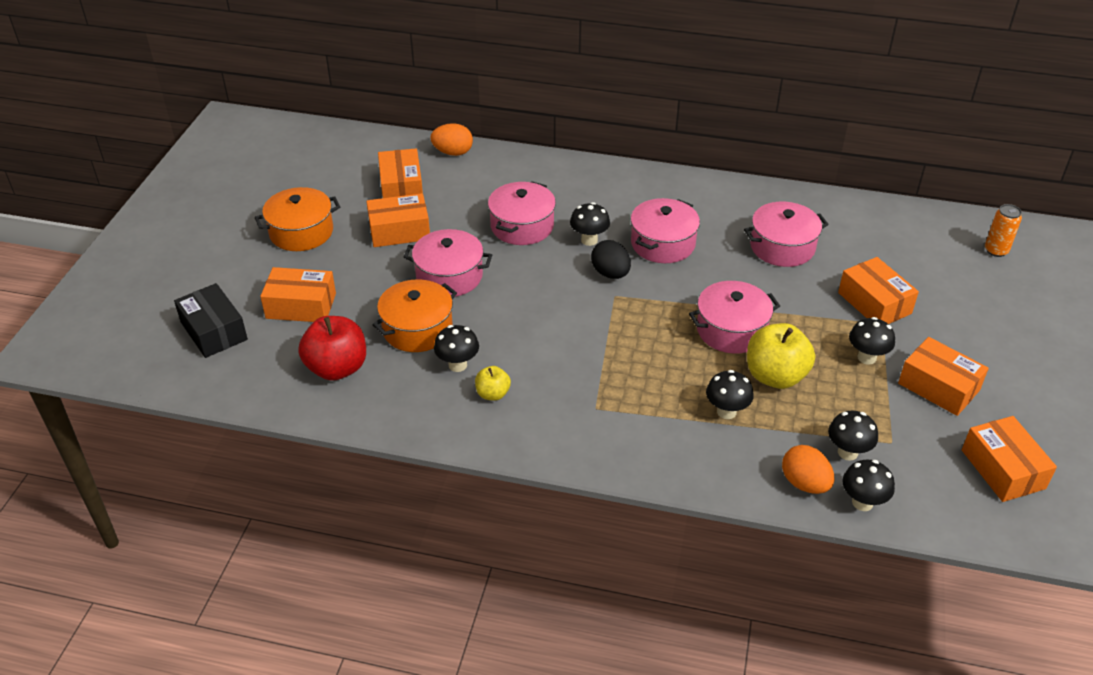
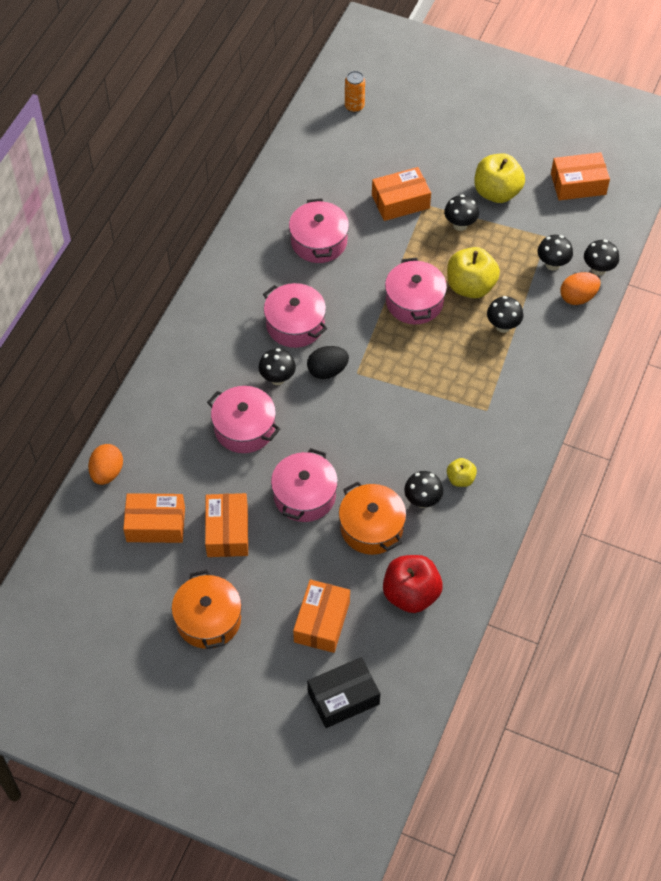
camera: 80 degrees left, 15 degrees up
orange box [898,337,989,416] -> yellow apple [475,153,525,203]

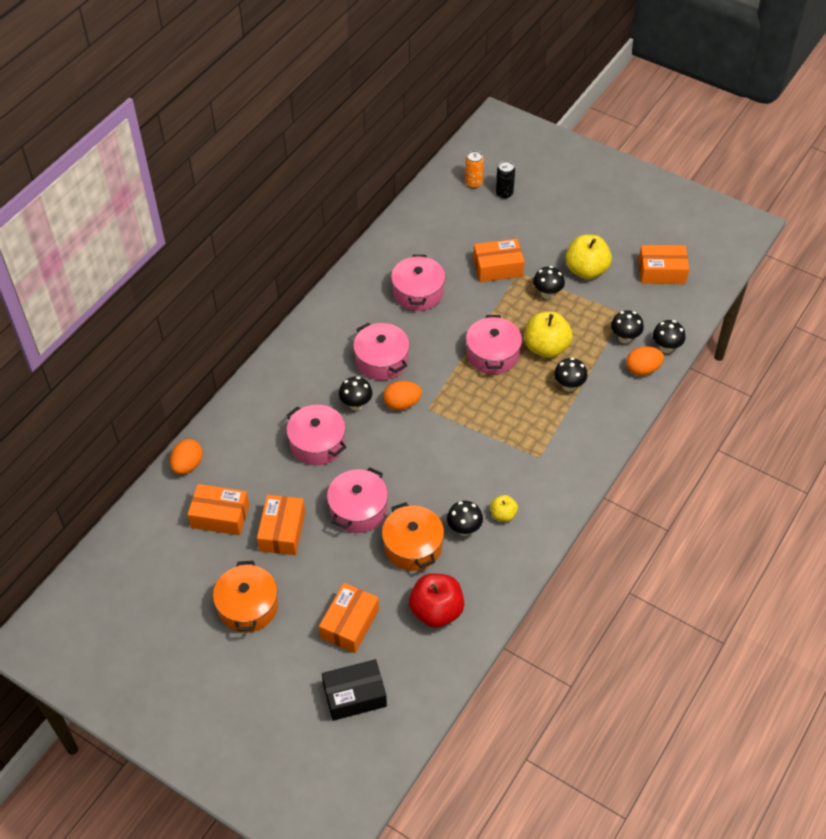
camera: 10 degrees right, 5 degrees down
black egg [307,346,349,379] -> orange egg [383,381,422,410]
none -> black can [496,161,515,199]

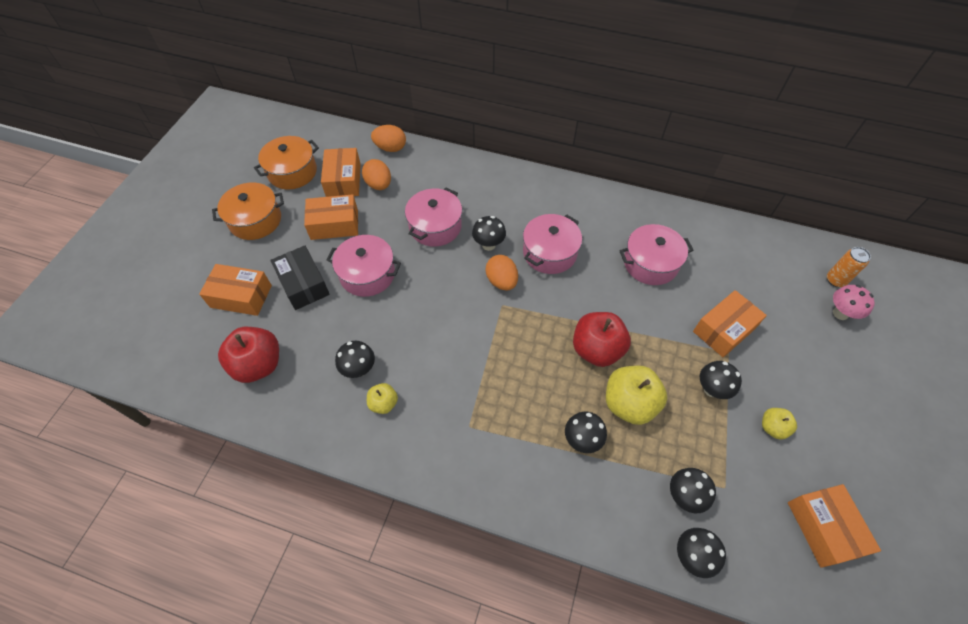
camera: 75 degrees right, 5 degrees up
black box [322,659,387,721] -> black box moved to [270,245,330,310]
orange pot [382,502,444,571] -> orange pot moved to [254,136,319,190]
pink pot [466,315,522,374] -> red apple [573,312,631,367]
orange box [473,239,525,282] -> orange box turned 75 degrees clockwise [693,290,767,357]
black can [496,161,515,199] -> pink mushroom [833,285,875,320]
yellow apple [565,235,612,279] -> yellow apple [762,408,797,440], size x0.53
orange egg [626,346,664,376] -> orange egg moved to [362,159,391,190]

